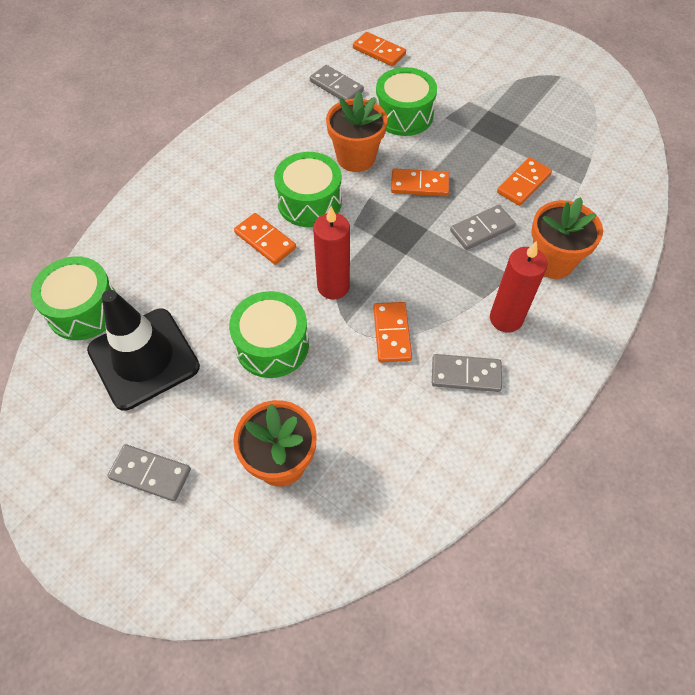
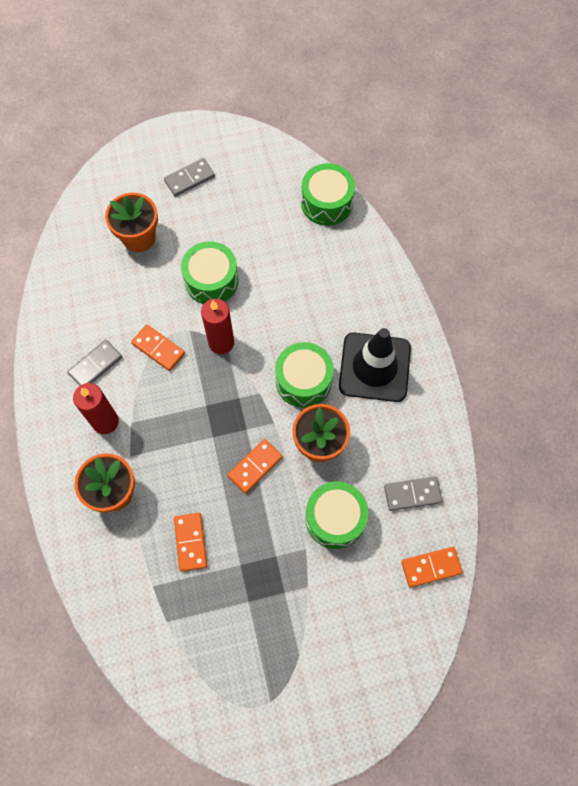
camera: 130 degrees right, 10 degrees up
black traffic cone [87,290,200,411] -> black traffic cone moved to [339,328,411,402]
orange domino [234,213,296,265] -> none
grey domino [450,205,516,250] -> none

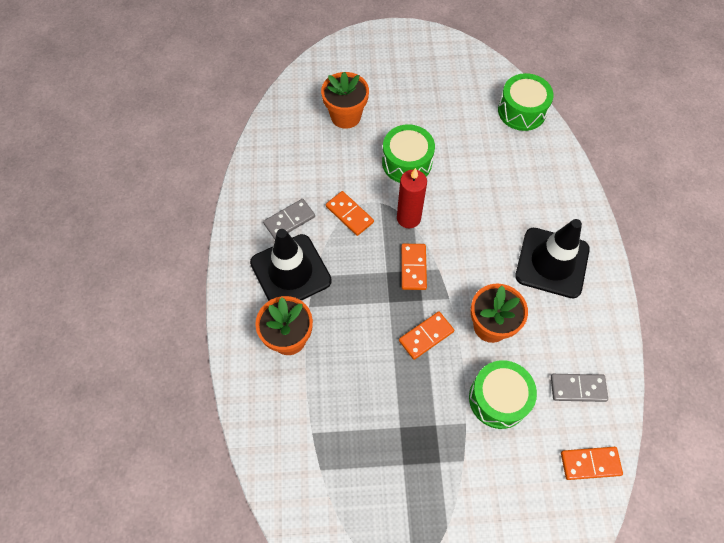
camera: 10 degrees right, 5 degrees down
red candle [73,383,119,434] -> black traffic cone [250,229,332,301]
grey domino [164,158,215,197] -> none
orange domino [174,513,207,572] -> orange domino moved to [401,244,427,290]
green drum [275,342,334,408] -> none

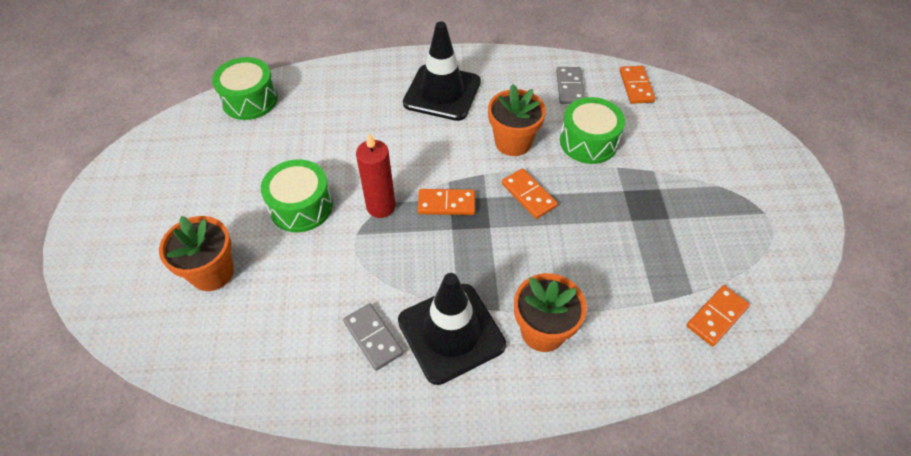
camera: 90 degrees left, 10 degrees down
orange domino [326,191,374,236] -> orange domino moved to [686,285,750,346]

